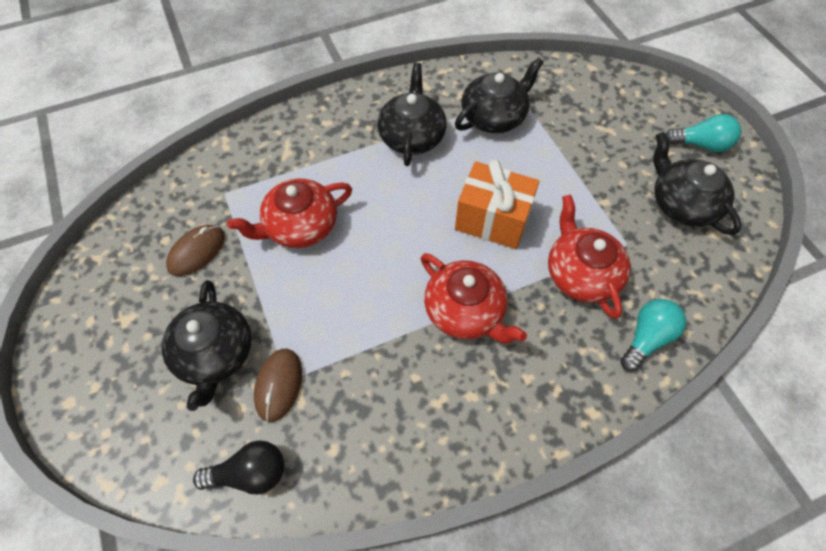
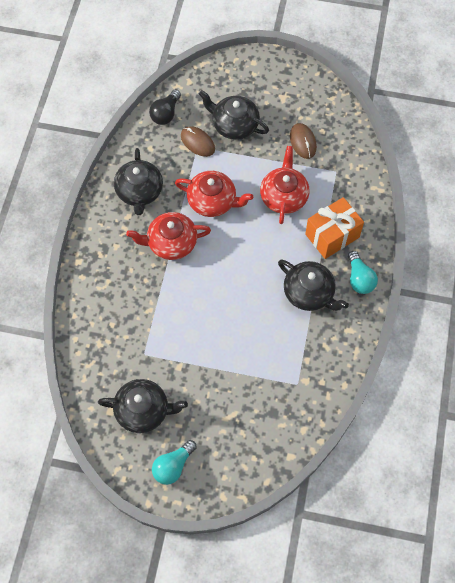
camera: 125 degrees right, 5 degrees up
black teapot [455,57,544,133] -> black teapot moved to [114,148,163,215]
orange gift [455,159,539,249] -> orange gift moved to [305,197,364,259]
red teapot [548,194,631,319] -> red teapot moved to [175,171,253,217]
turquoise light bulb [620,299,686,372] -> turquoise light bulb moved to [348,251,378,294]

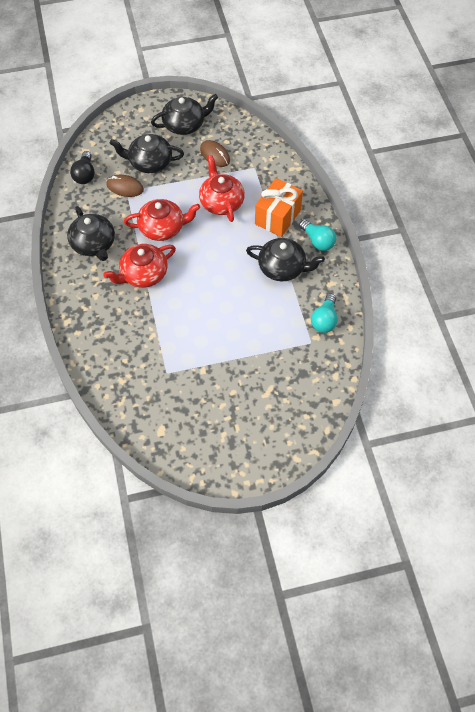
camera: 25 degrees left, 5 degrees down
black teapot [98,379,188,433] -> black teapot moved to [151,94,218,135]
turquoise light bulb [152,440,197,485] -> turquoise light bulb moved to [311,294,338,333]

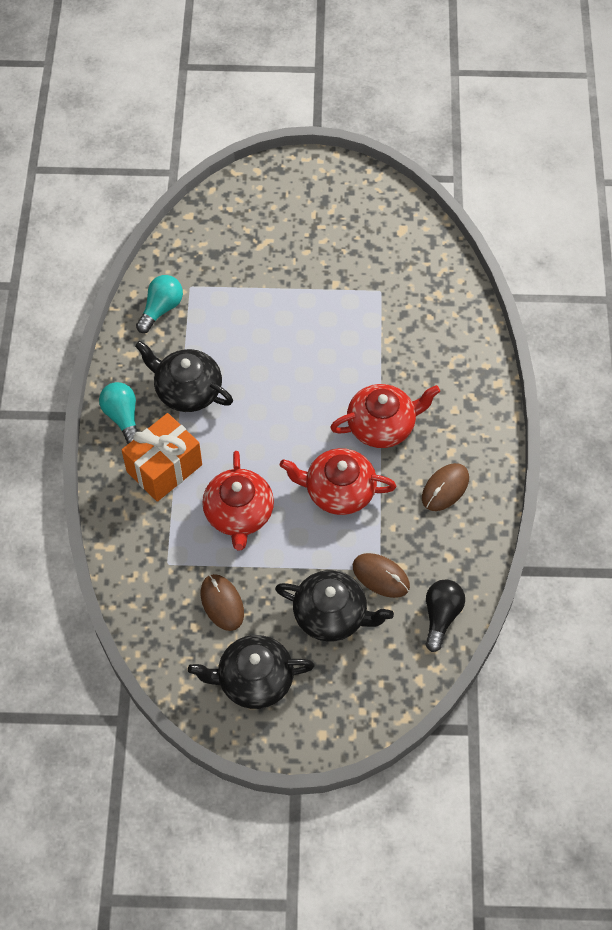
camera: 165 degrees left, 0 degrees up
black teapot [67,206,115,261] -> brown mouse [422,463,469,511]

